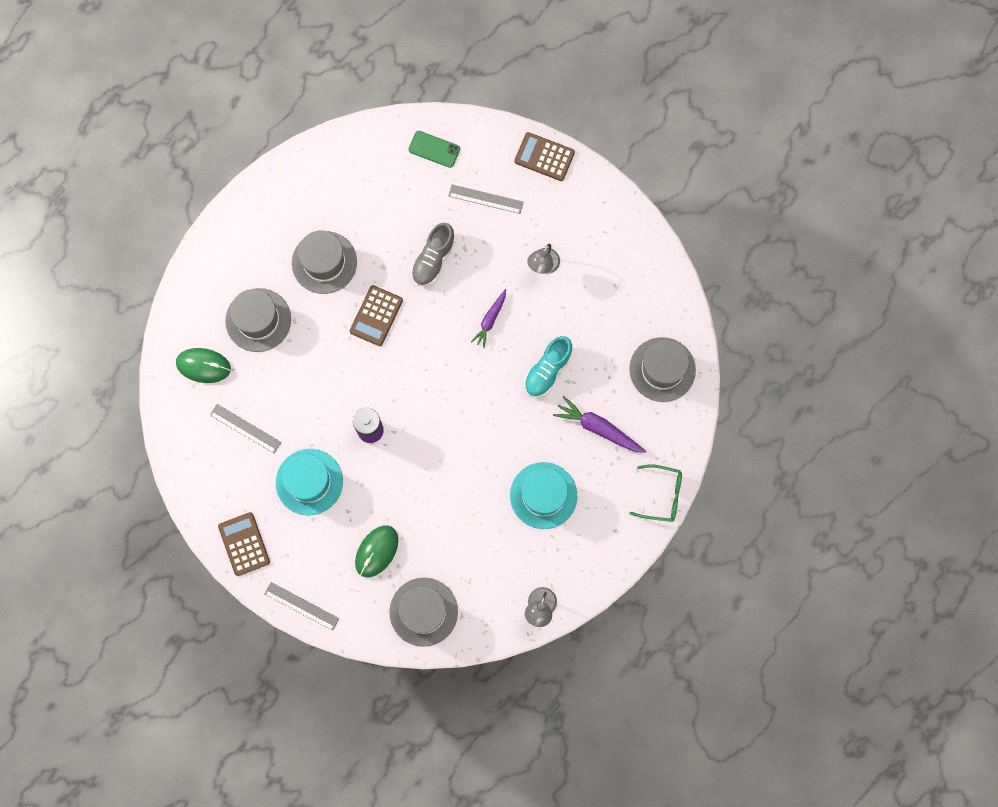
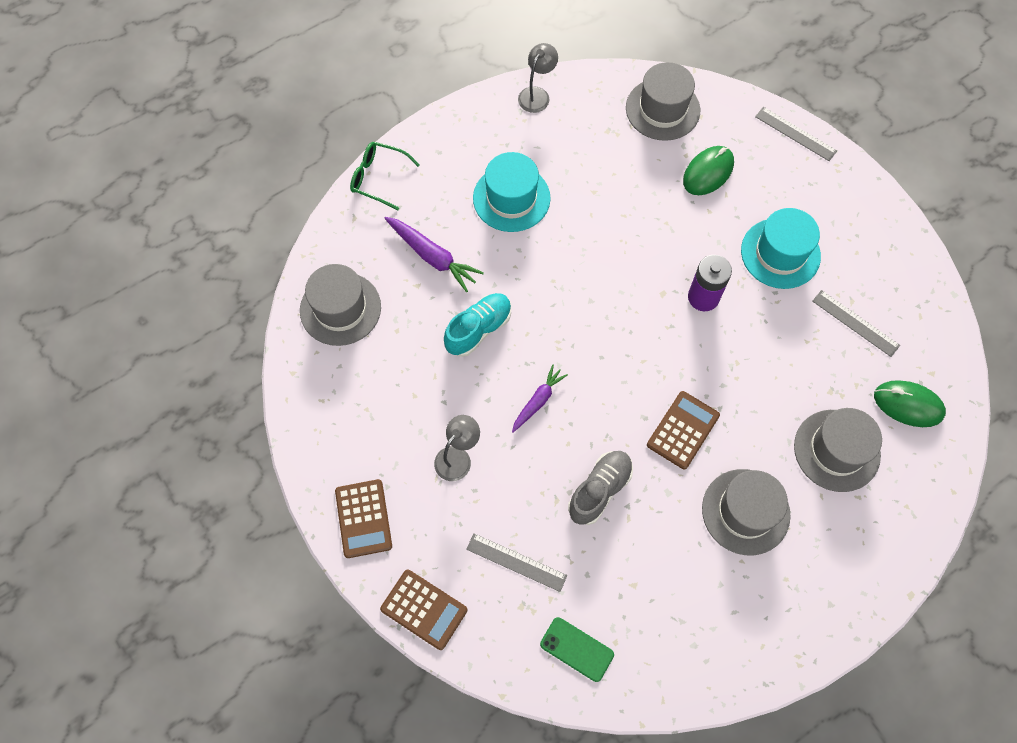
camera: 170 degrees left, 10 degrees down
brown calculator [218,512,270,576] -> brown calculator moved to [335,479,392,558]

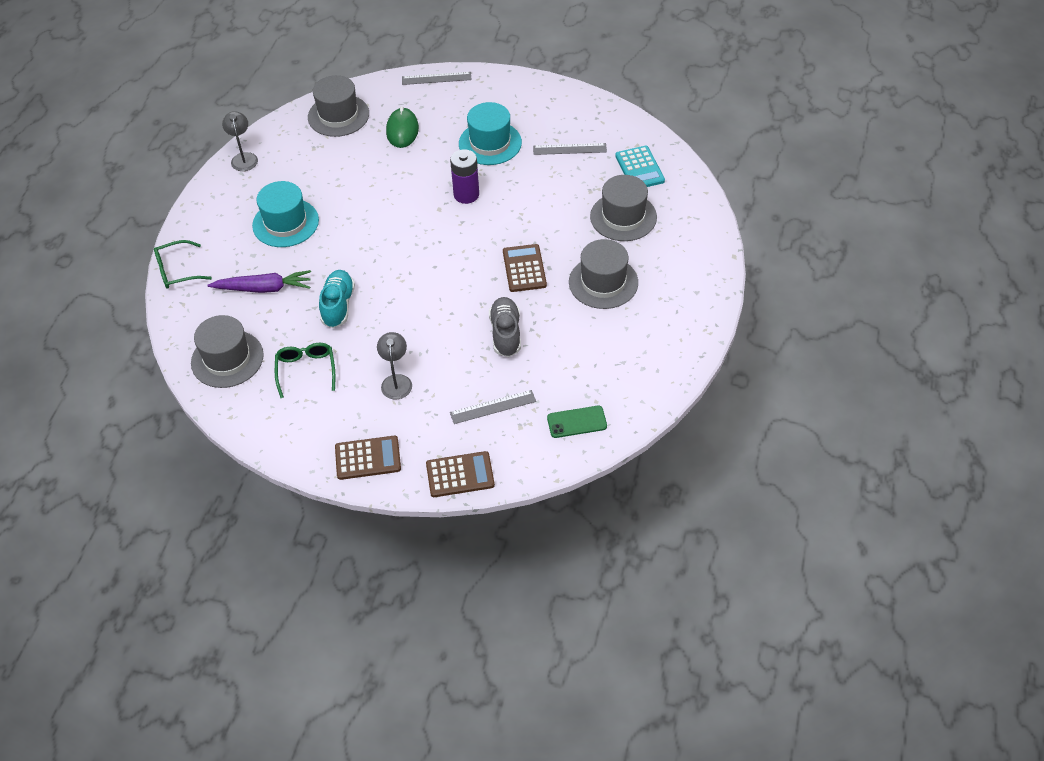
camera: 40 degrees left, 15 degrees down
brown calculator [335,479,392,558] -> brown calculator turned 45 degrees counterclockwise [335,436,401,480]
purple carrot [512,365,568,432] -> none
green mouse [874,380,946,427] -> turquoise calculator [615,146,665,187]
none -> green glasses [275,343,335,398]

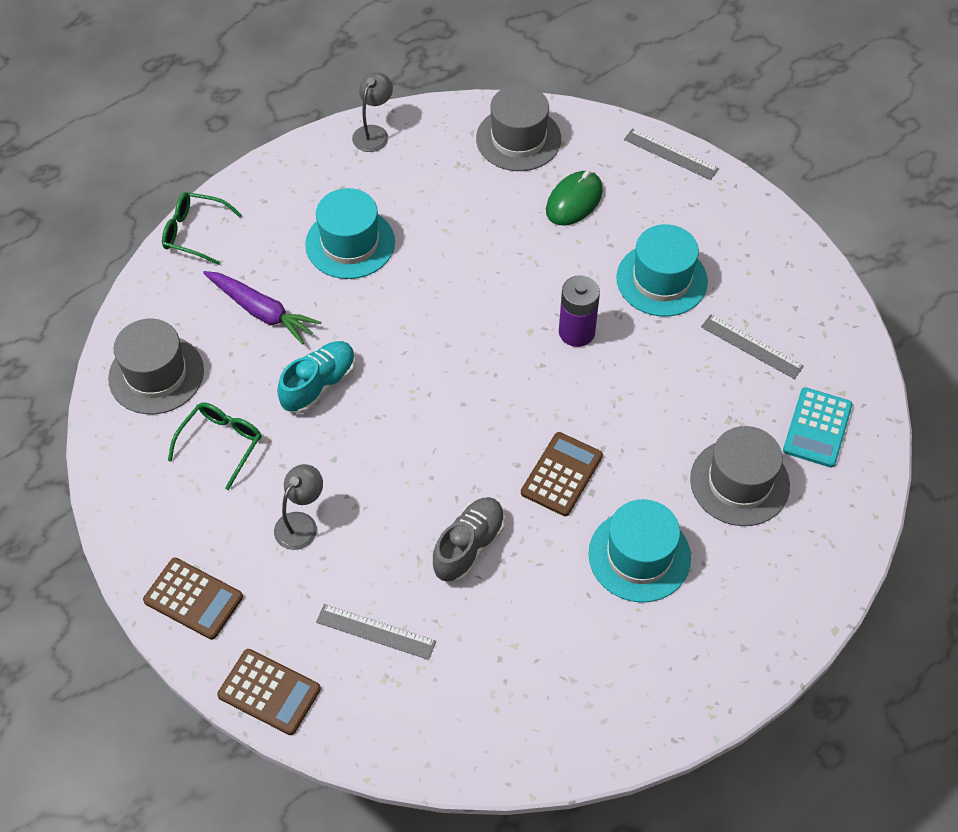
camera: 35 degrees right, 5 degrees up
green phone [547,406,607,438] -> none
grey hat [569,239,638,309] -> turquoise hat [588,499,691,603]

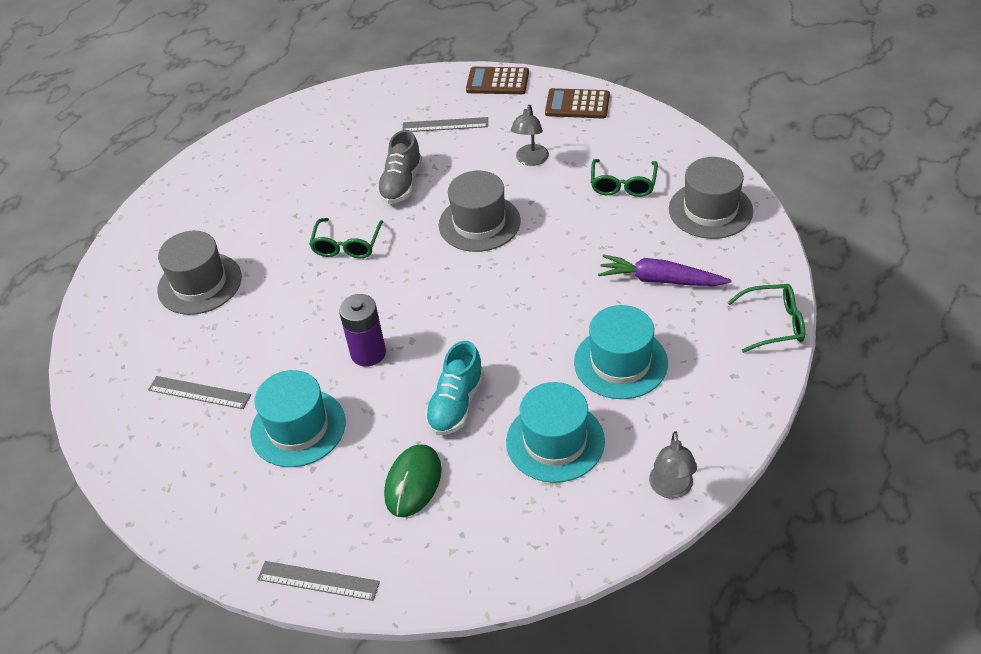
camera: 165 degrees right, 10 degrees down
turquoise shoe [277,341,356,414] -> turquoise shoe moved to [425,341,484,435]
grey hat [476,85,561,171] -> grey hat moved to [439,171,520,252]
brown calculator [521,432,603,516] -> green glasses [309,218,383,258]
turquoise hat [588,499,691,603] -> turquoise hat moved to [506,382,605,483]
turquoise calculator [783,387,852,468] -> none

